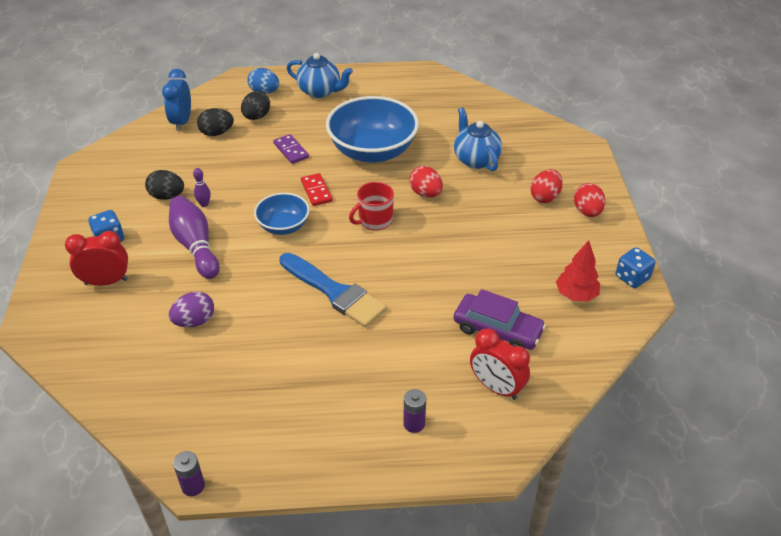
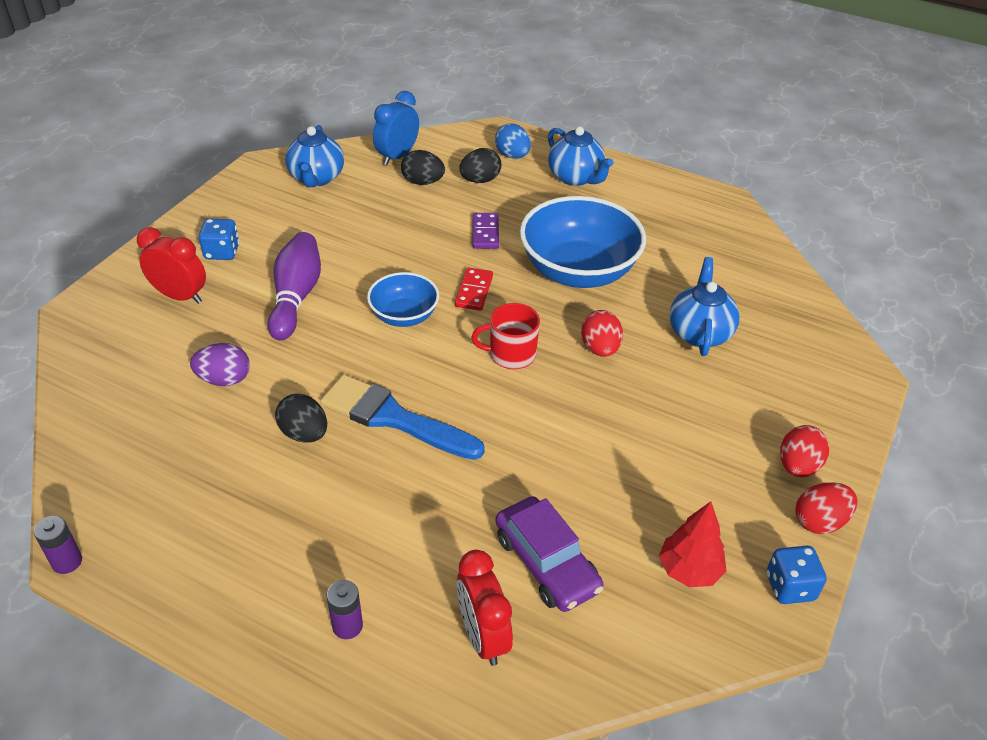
camera: 30 degrees right, 0 degrees up
black egg [145,170,184,200] -> black egg moved to [275,394,327,443]
purple bowling pin [193,168,211,207] -> none
blue brush [280,253,387,327] -> blue brush turned 135 degrees clockwise [320,375,485,460]
red egg [531,169,563,203] -> red egg moved to [795,482,857,534]
none -> blue teapot [285,125,344,187]

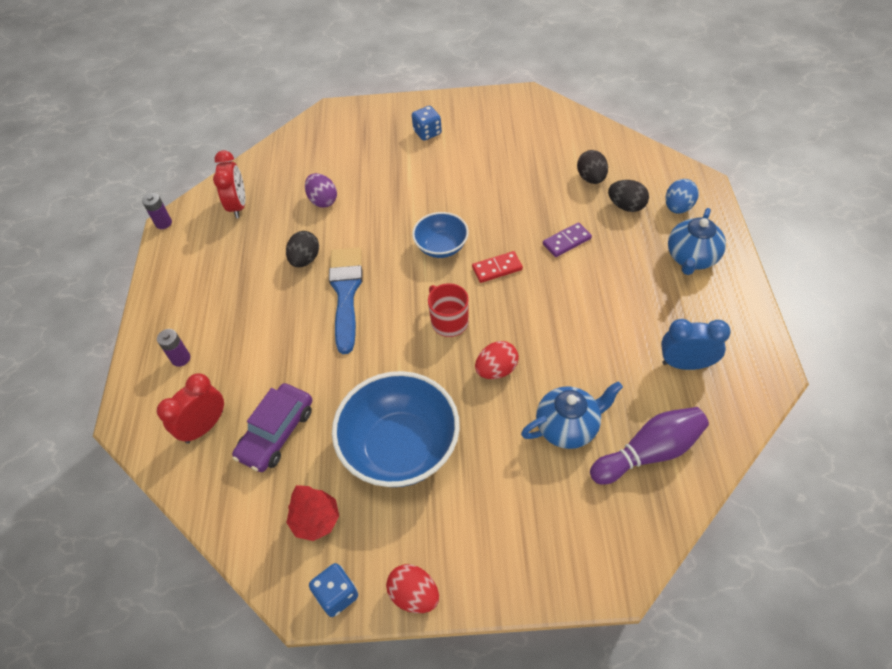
camera: 65 degrees right, 10 degrees up
red clock [137,227,206,304] -> red clock moved to [213,151,245,218]
purple bowling pin [267,232,321,340] -> purple bowling pin moved to [590,407,709,485]
blue teapot [285,125,344,187] -> none
blue clock [373,91,419,165] -> blue clock moved to [661,319,731,370]
blue bowl [520,196,646,288] -> blue bowl moved to [332,371,460,487]
red egg [780,425,829,477] -> none

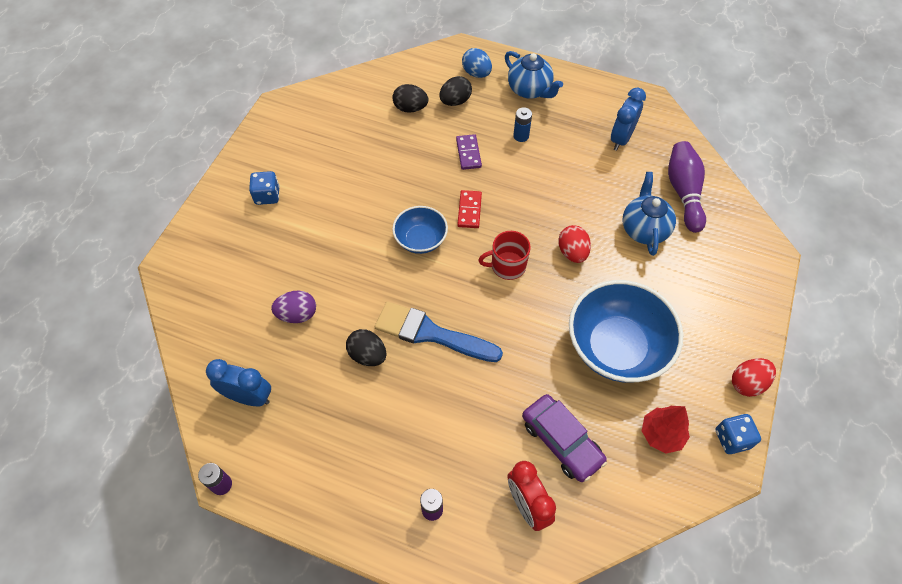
camera: 70 degrees left, 5 degrees up
red clock [213,151,245,218] -> blue clock [206,359,271,406]
none -> blue battery [513,107,532,142]

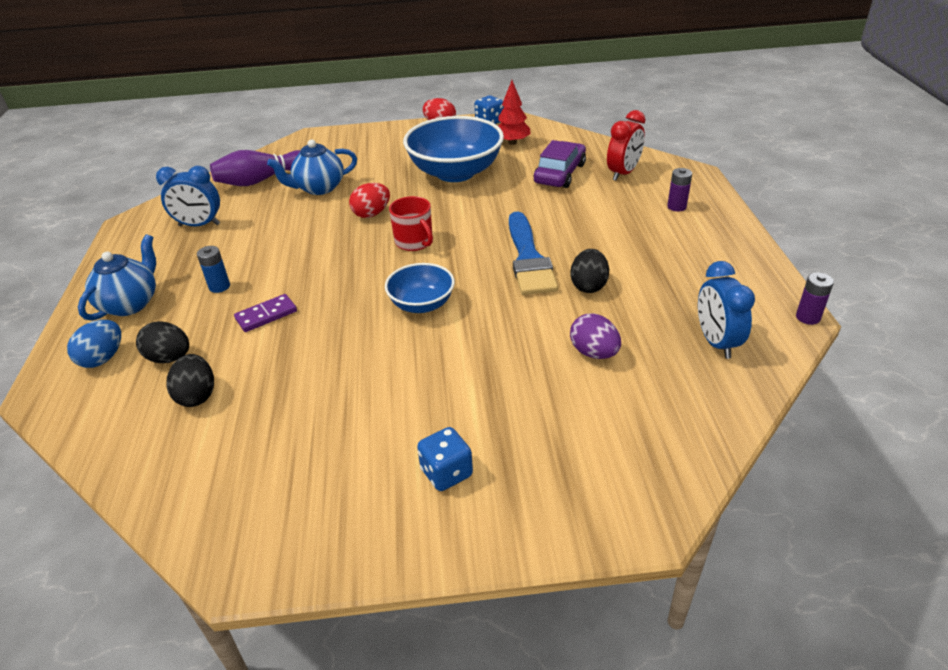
camera: 115 degrees left, 20 degrees down
red domino [457,190,482,228] -> none

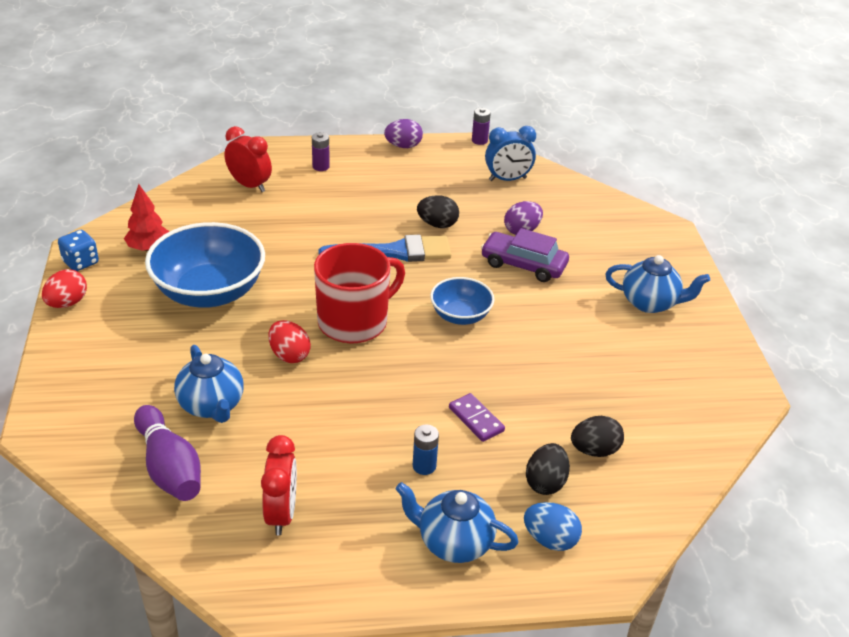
camera: 95 degrees left, 0 degrees up
blue clock [156,166,220,226] -> red clock [261,435,297,535]
red mug [389,196,433,251] -> red mug [314,243,405,343], size x1.73
blue dice [417,427,473,491] -> blue teapot [605,255,710,313]
purple car [534,140,586,188] -> purple car moved to [481,228,569,282]
none -> purple egg [384,119,423,148]

